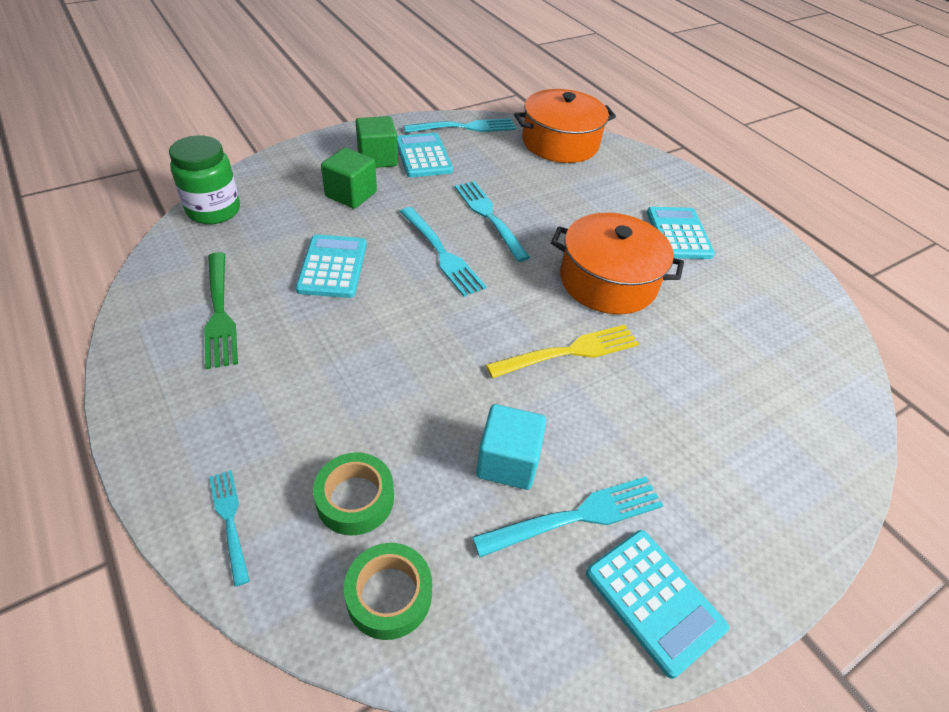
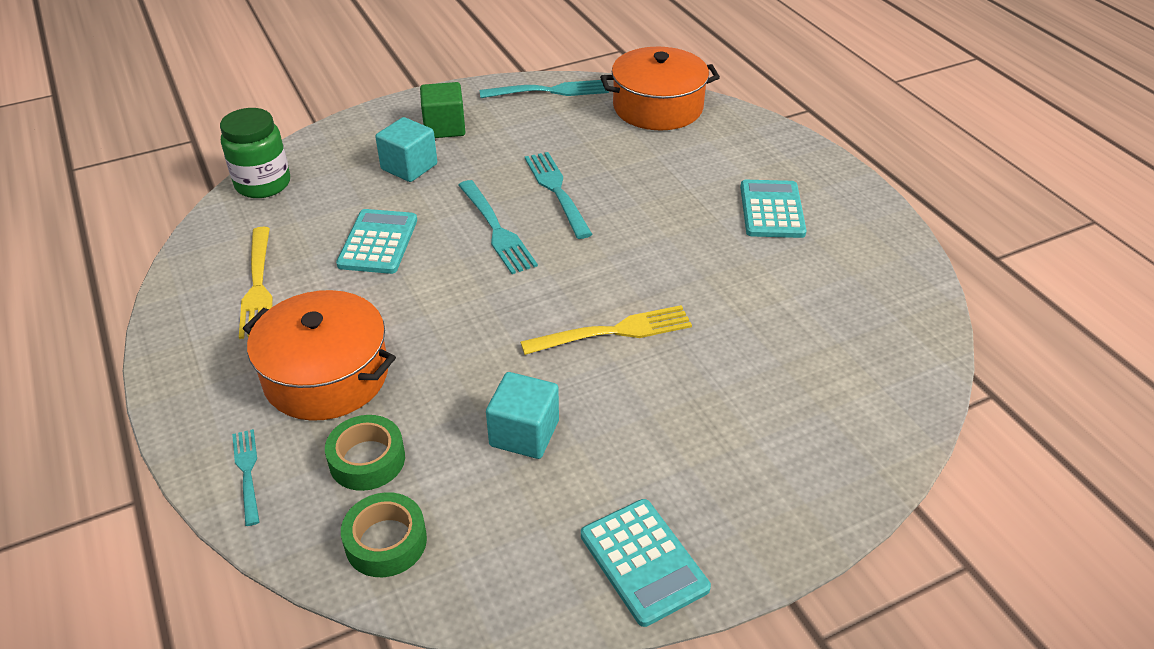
camera: 10 degrees right, 5 degrees down
green fork [204,252,238,369] -> yellow fork [239,227,273,339]
green cube [321,148,377,209] -> turquoise cube [375,117,437,182]
turquoise calculator [397,133,453,177] -> none
turquoise fork [472,477,663,557] -> none
orange pot [551,213,684,314] -> orange pot moved to [243,290,396,421]

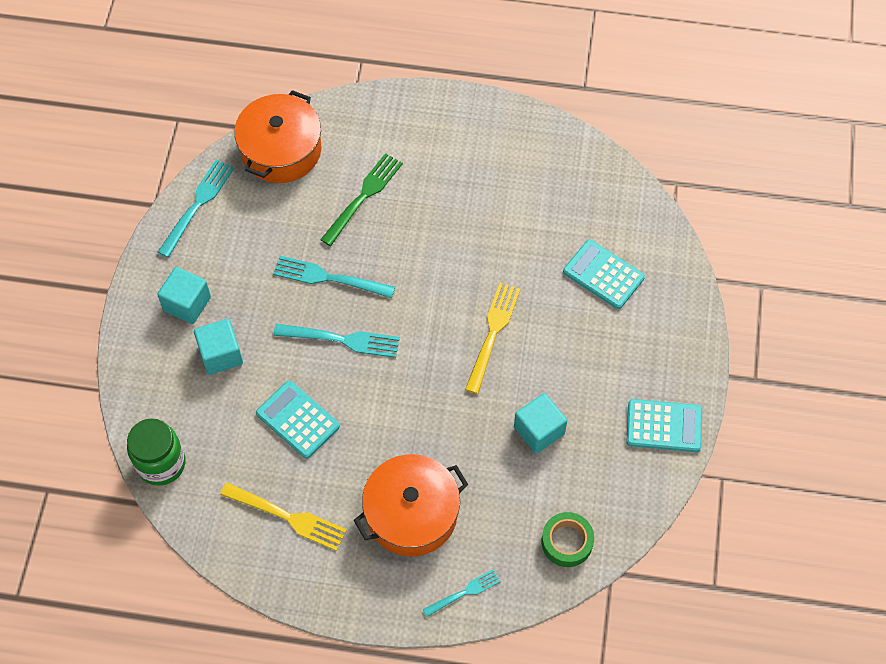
camera: 55 degrees left, 20 degrees up
turquoise fork [232,429,260,526] -> turquoise fork turned 135 degrees clockwise [422,569,501,617]
green tape [325,415,405,491] -> none
green cube [420,82,465,138] -> turquoise cube [157,267,211,324]
turquoise calculator [740,180,807,238] -> turquoise calculator moved to [563,240,645,309]
none -> green fork [320,153,403,246]

